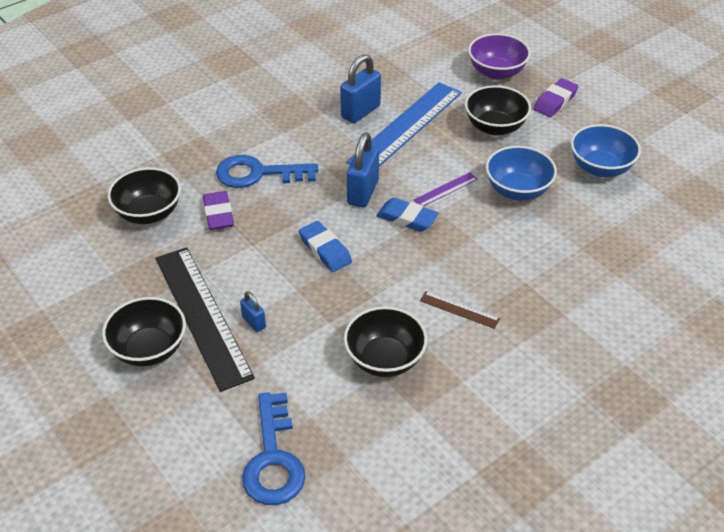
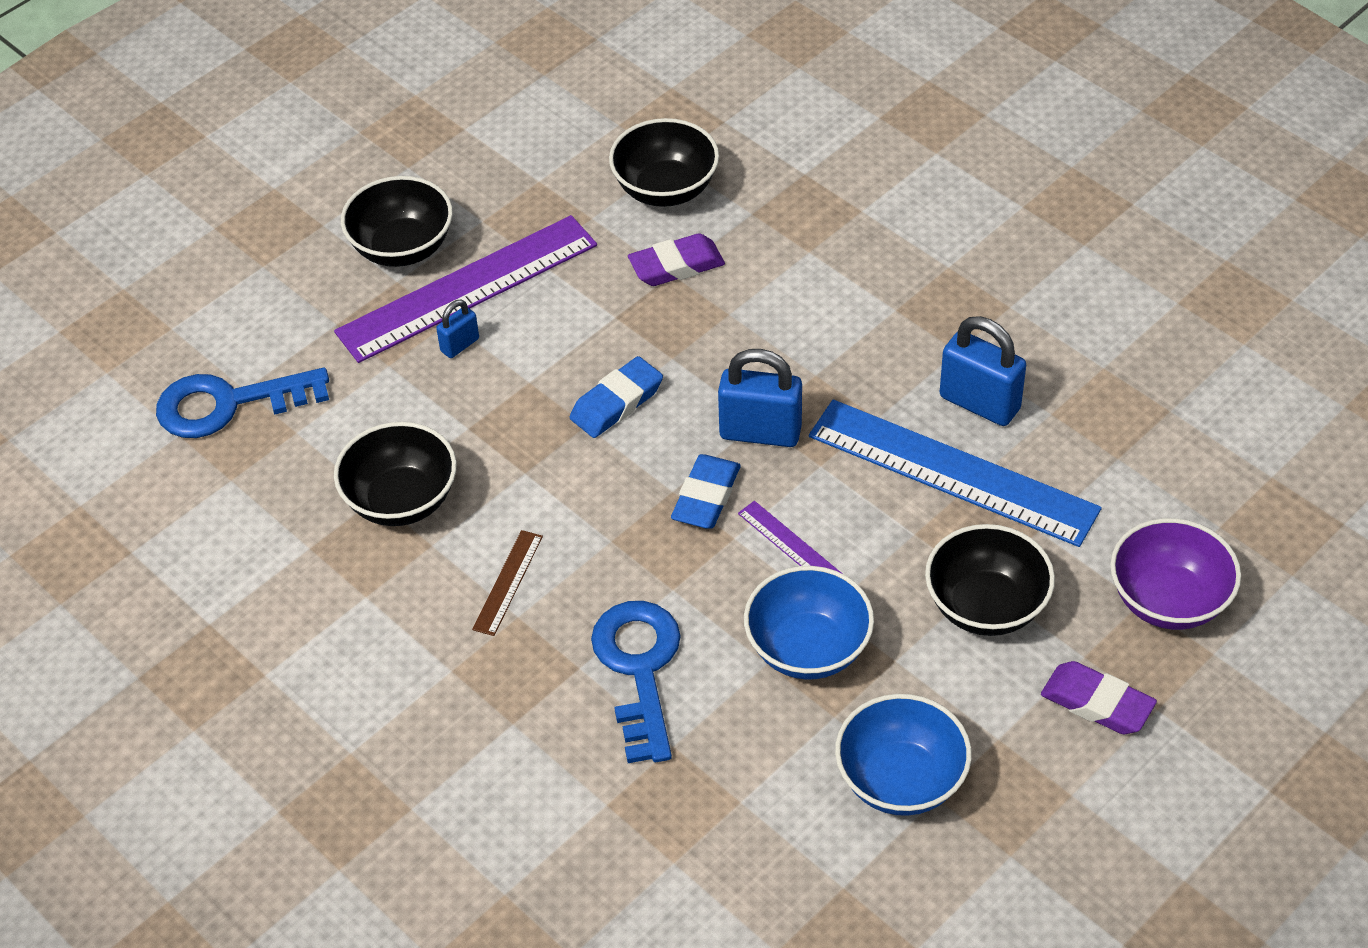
camera: 85 degrees right, 5 degrees up
black ruler [155,247,255,392] -> purple ruler [334,215,597,363]
blue key [216,155,318,188] -> blue key moved to [591,601,681,763]

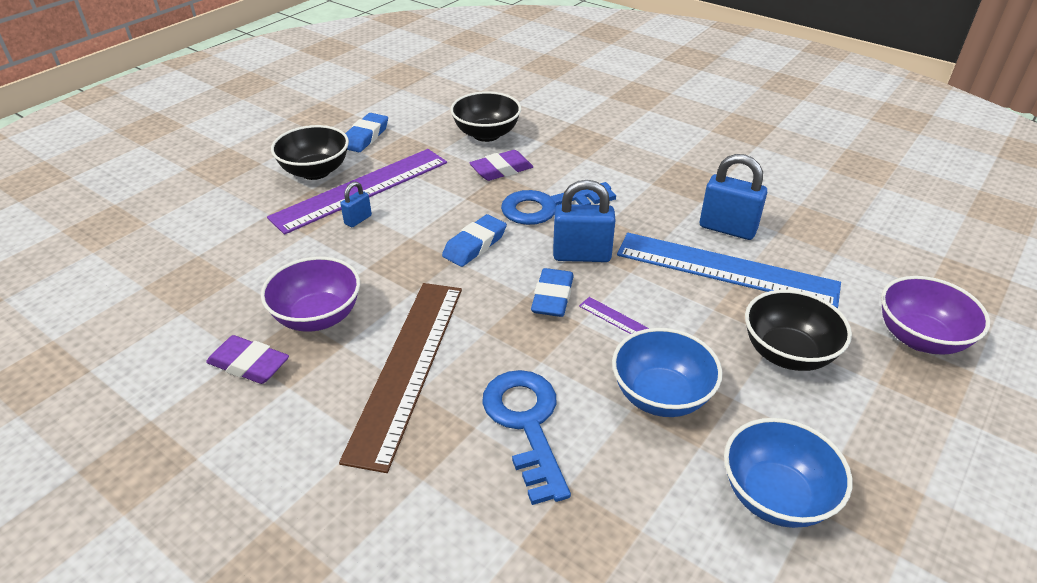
camera: 10 degrees left, 10 degrees down
blue key [156,368,329,438] -> blue key moved to [501,182,616,225]
black bowl [334,422,457,526] -> purple bowl [261,257,360,332]
brown ruler [472,530,543,636] -> brown ruler [339,283,462,473], size x2.37
purple eraser [1041,661,1157,734] -> purple eraser moved to [206,335,289,384]
none -> blue eraser [345,113,388,152]

